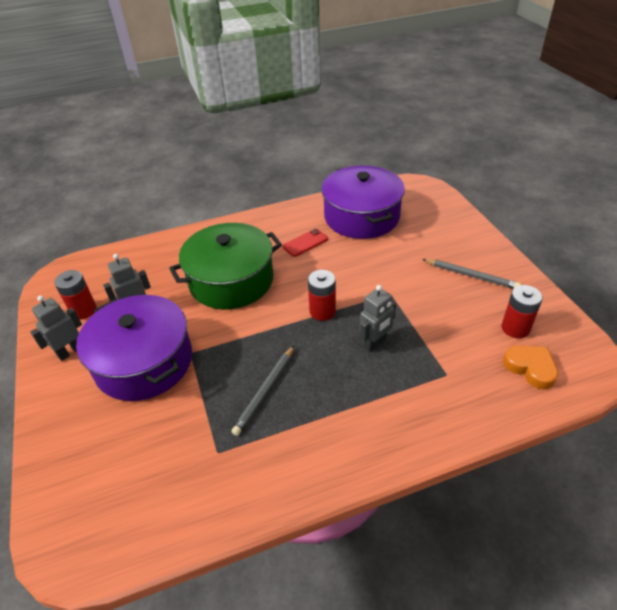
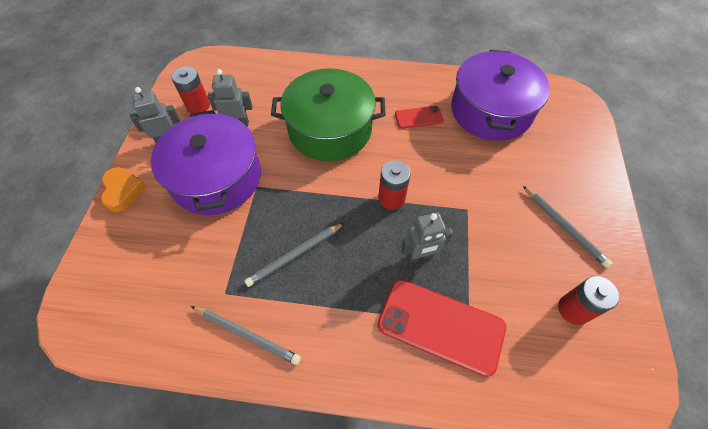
camera: 25 degrees right, 15 degrees up
orange heart [503,345,558,390] -> orange heart moved to [101,167,147,212]
none -> grey pencil [191,306,301,365]
none -> red phone [377,279,506,377]

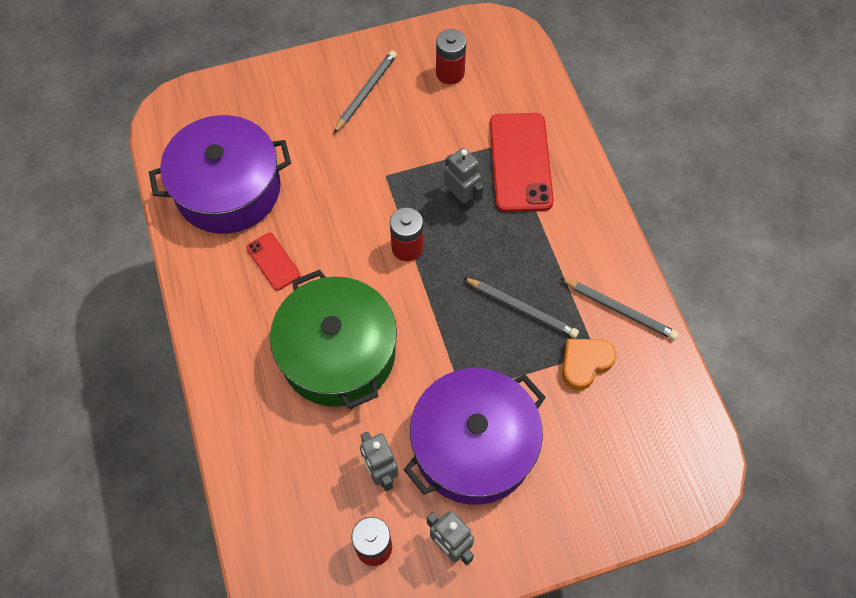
camera: 115 degrees left, 5 degrees up
orange heart [101,167,147,212] -> orange heart moved to [562,339,616,391]
grey pencil [191,306,301,365] -> grey pencil turned 120 degrees clockwise [560,278,678,340]

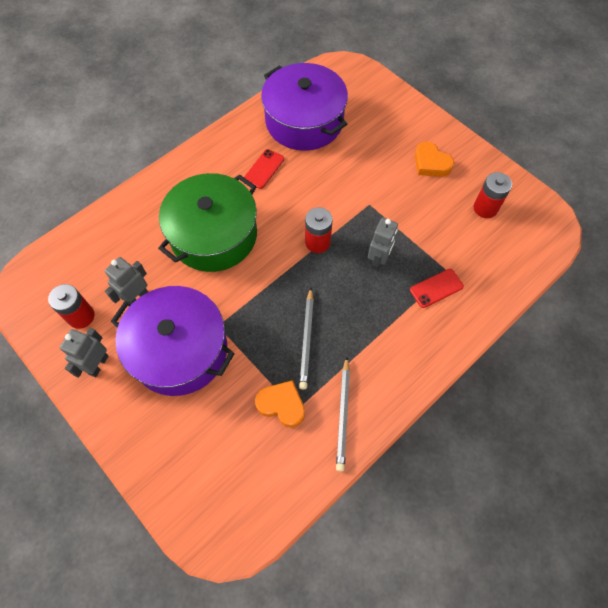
camera: 65 degrees right, 0 degrees up
grey pencil [333,50,397,134] -> orange heart [415,141,454,177]
red phone [490,113,554,212] -> red phone [410,269,464,308], size x0.51

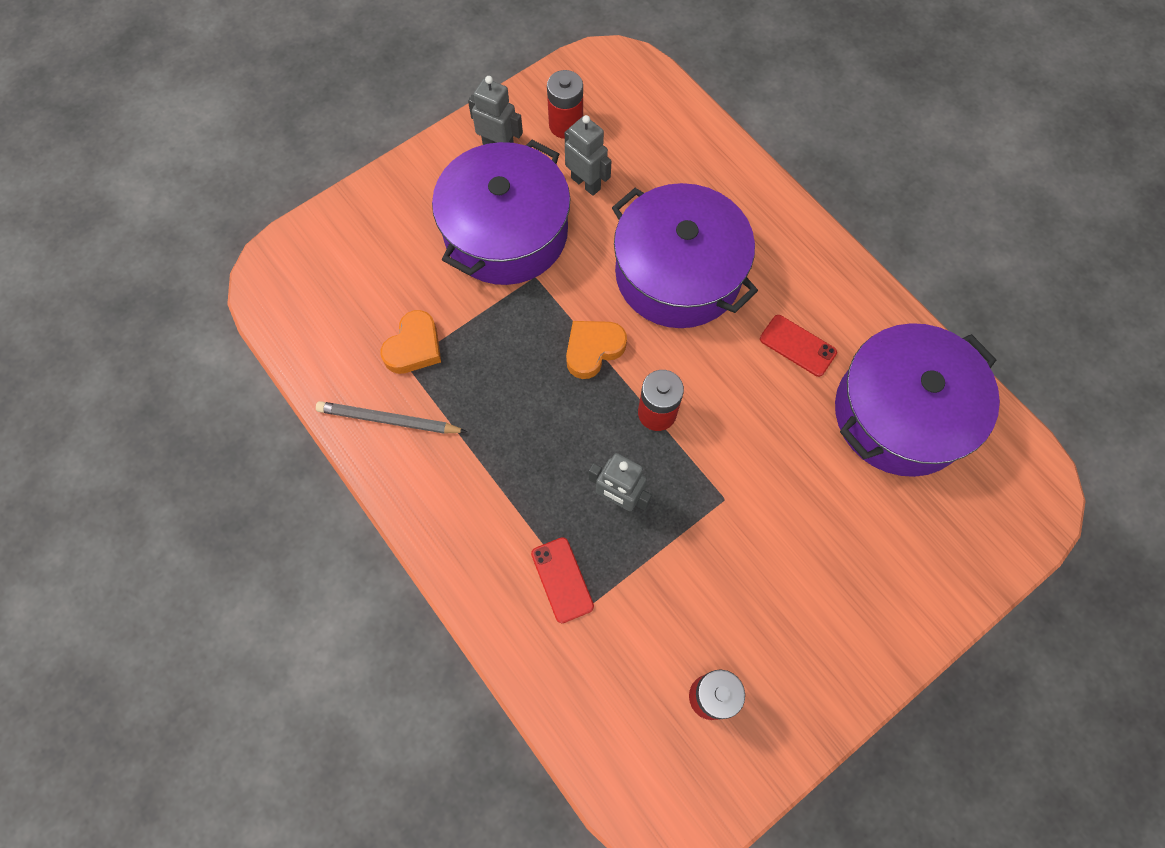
camera: 95 degrees right, 5 degrees up
green pot [158,173,257,272] -> purple pot [612,183,758,328]
grey pencil [299,288,314,390] -> none
orange heart [415,141,454,177] -> orange heart moved to [566,321,627,379]

